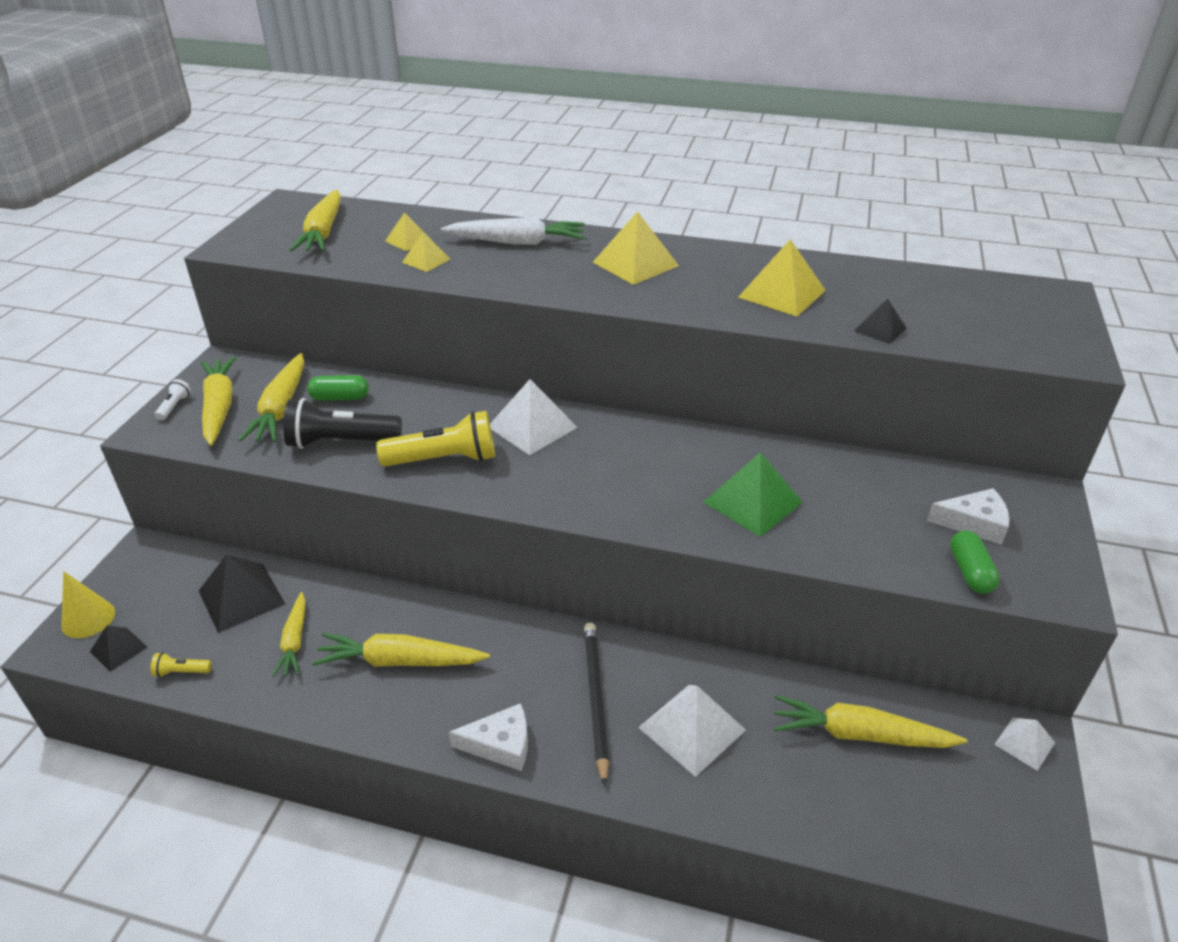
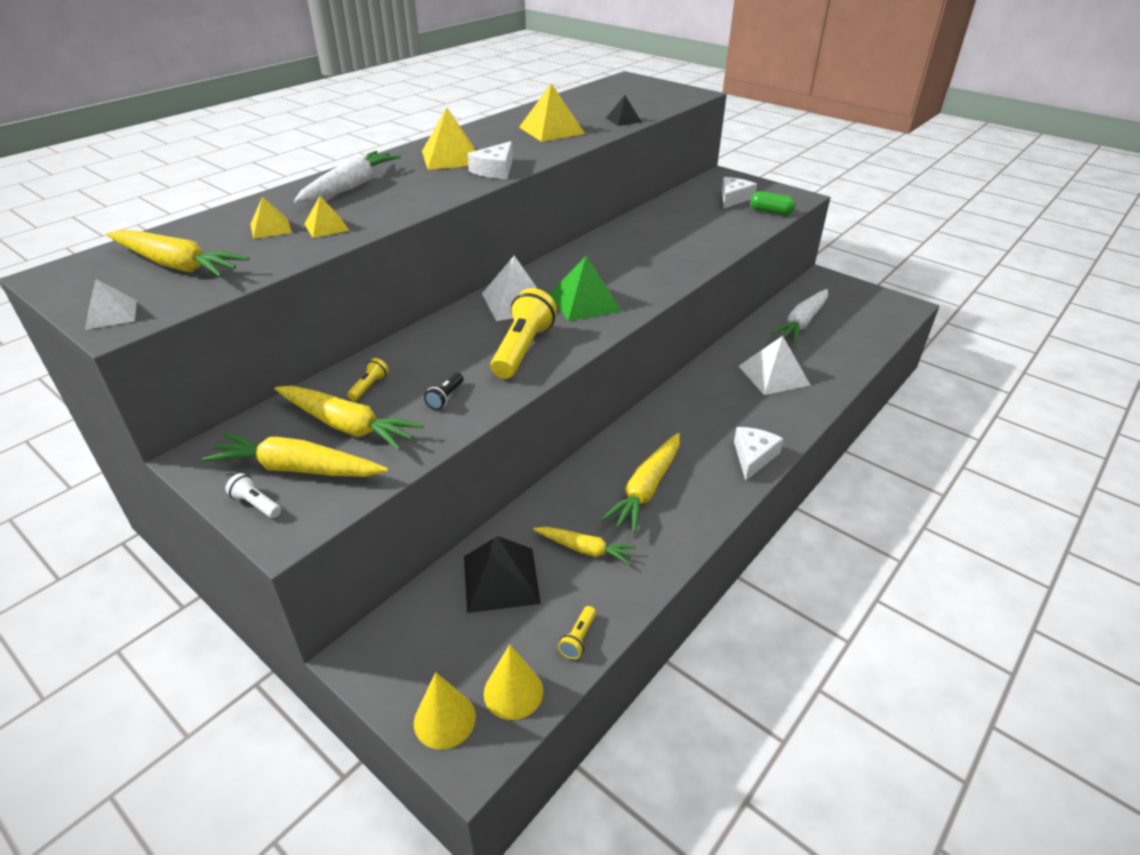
camera: 65 degrees left, 0 degrees up
black pyramid [90,626,147,672] -> yellow cone [484,644,543,720]
black flashlight [283,398,402,449] -> black flashlight [424,373,463,410], size x0.44
green capsule [307,375,369,401] -> yellow flashlight [347,358,389,401]
black pencil [584,623,609,787] -> none
green pyramid [703,452,803,537] -> green pyramid moved to [550,256,622,321]
yellow carrot [774,695,967,748] -> white carrot [771,289,828,343]
white pyramid [994,718,1055,771] -> white pyramid moved to [85,279,137,330]
none -> white cheese [468,141,513,179]

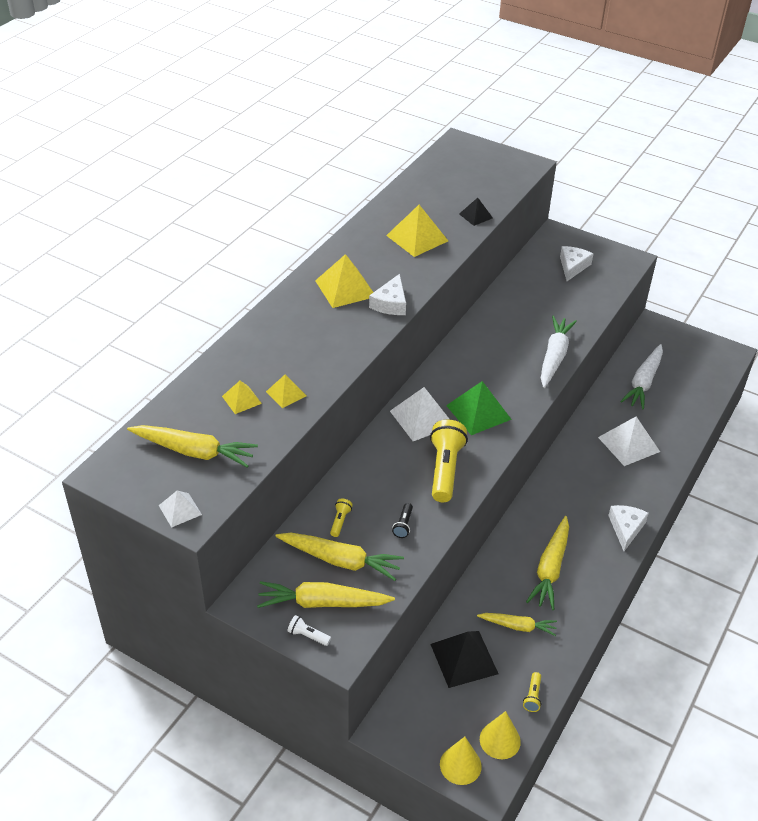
camera: 10 degrees left, 5 degrees up
white carrot [294,151,401,203] -> white carrot moved to [541,316,577,388]
green capsule [750,191,796,215] -> none

